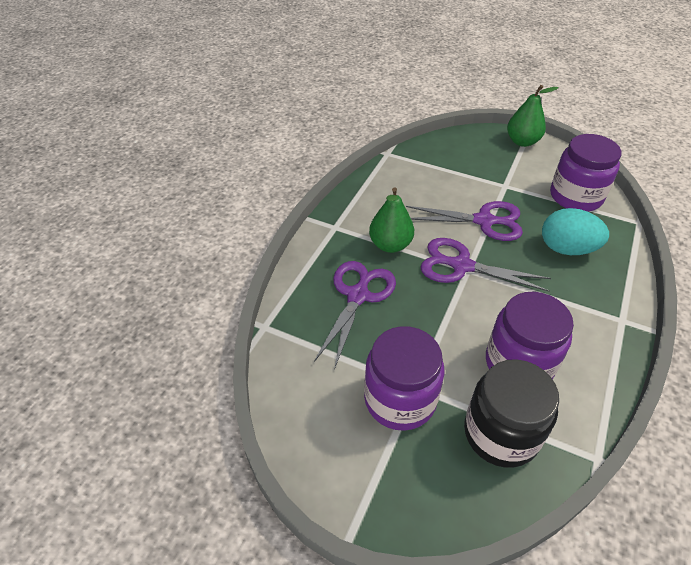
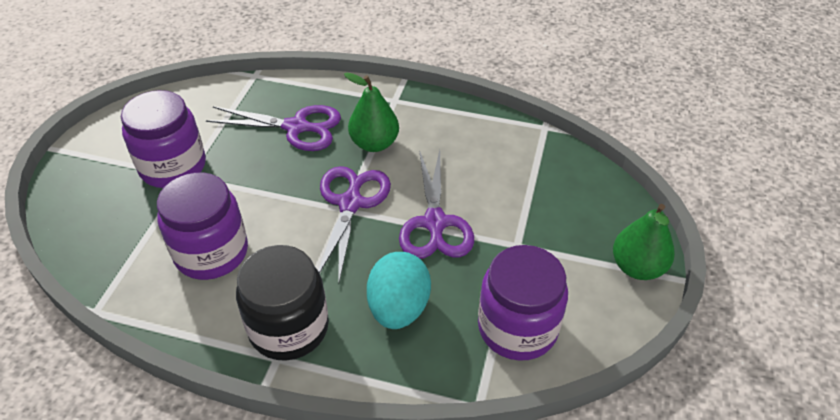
camera: 80 degrees right, 0 degrees up
black jar [464,359,559,468] -> black jar moved to [236,245,329,361]

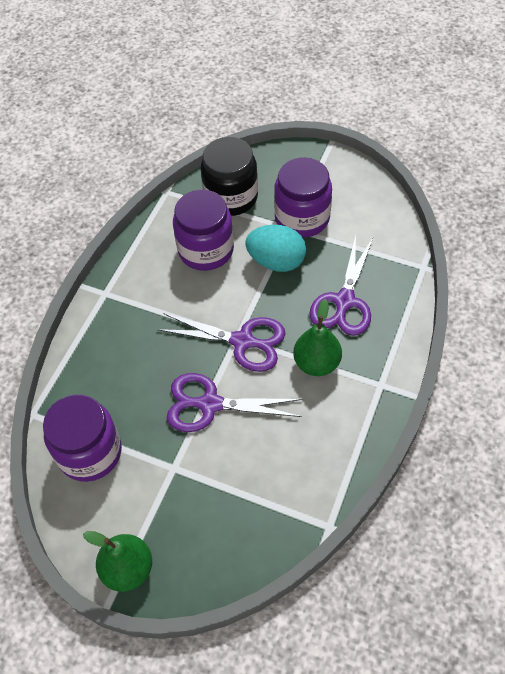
camera: 100 degrees right, 10 degrees up
black jar [236,245,329,361] -> black jar moved to [201,137,258,216]
turquoise egg [367,252,431,329] -> turquoise egg moved to [245,225,306,272]

